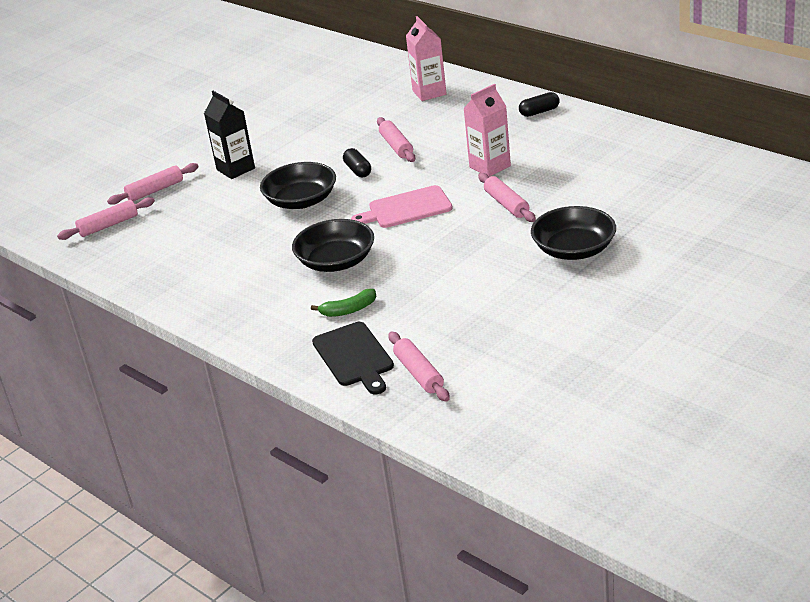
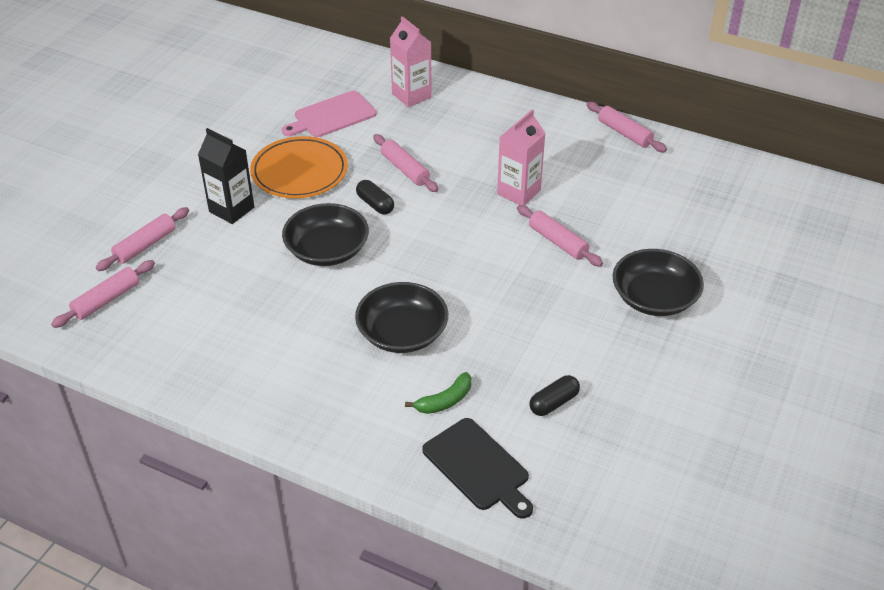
camera: 20 degrees left, 10 degrees up
pink cutting board [351,185,453,228] -> pink cutting board moved to [282,91,377,137]
pink rolling pin [388,331,450,402] -> pink rolling pin moved to [587,102,667,152]
black capsule [519,92,559,117] -> black capsule moved to [529,375,580,416]
none -> orange plate [250,136,348,198]

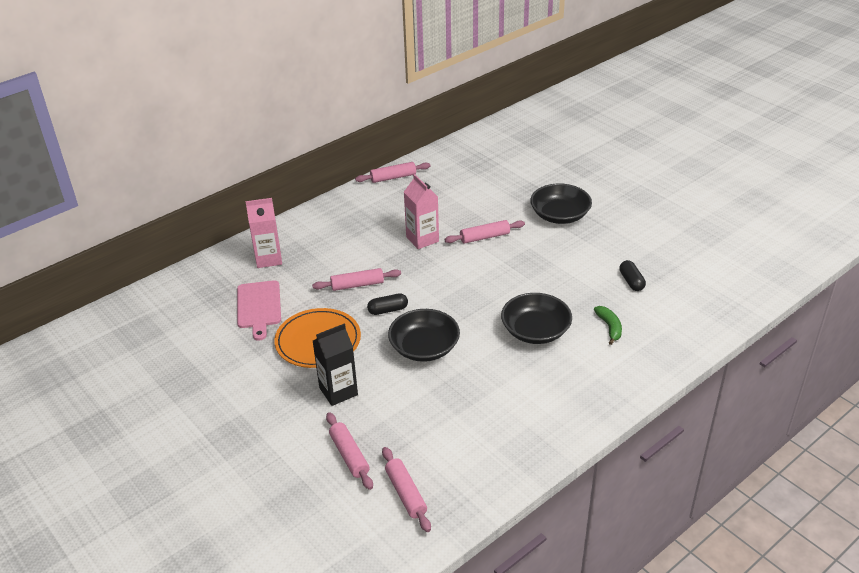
camera: 65 degrees left, 5 degrees down
black cutting board [422,418,533,519] -> none

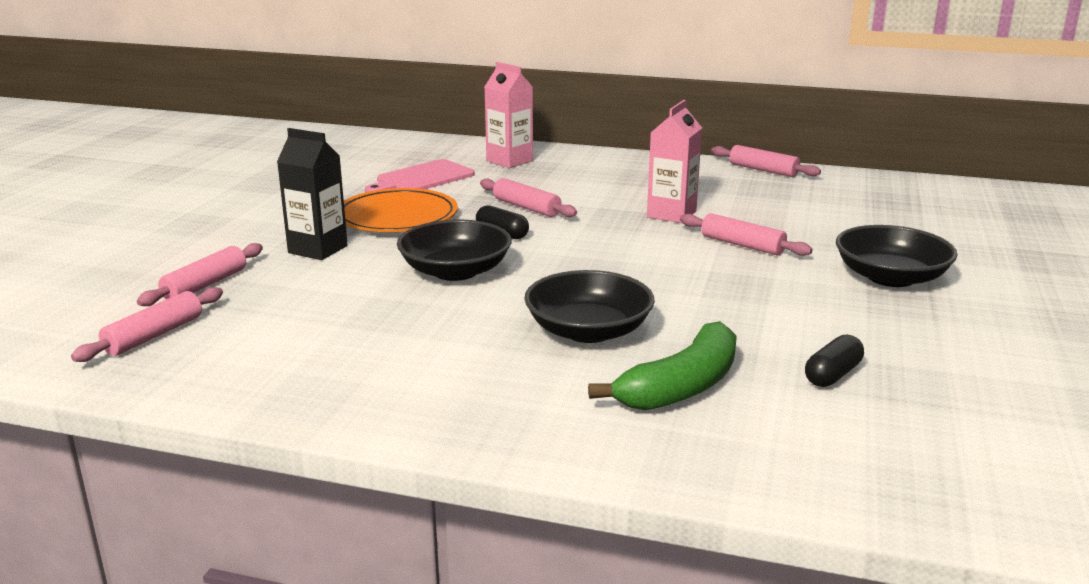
camera: 55 degrees right, 15 degrees down
green banana [594,306,622,345] -> green banana [588,321,737,410], size x1.77

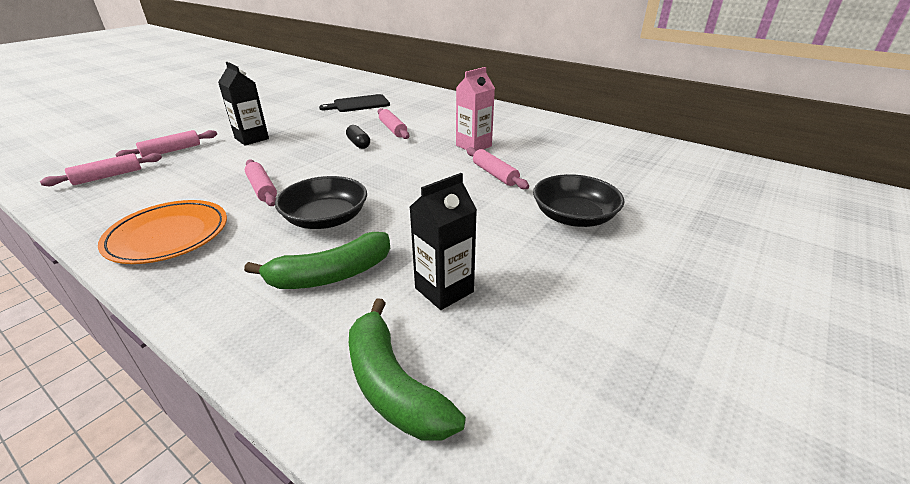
camera: 20 degrees right, 10 degrees up
orange plate [344,188,458,232] -> orange plate moved to [98,200,227,264]
pink cutting board [365,159,475,192] -> black cutting board [319,94,390,112]
black bowl [397,220,512,281] -> none
pink carton [485,62,533,168] -> none
pink rolling pin [711,145,821,177] -> pink rolling pin moved to [245,159,277,206]
black capsule [805,334,864,387] -> black carton [410,173,477,310]
none -> green banana [349,298,466,440]

